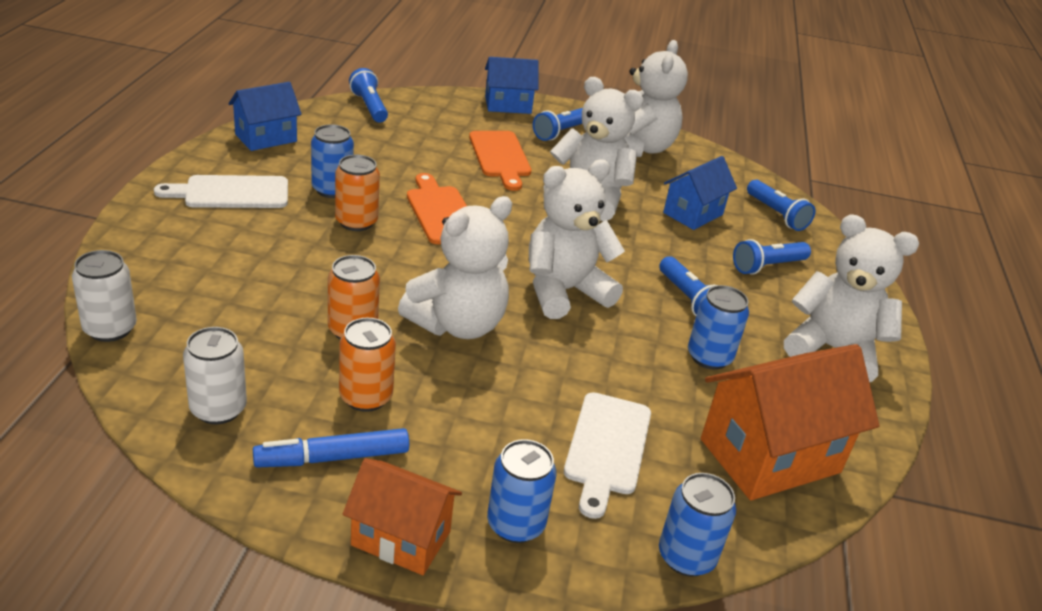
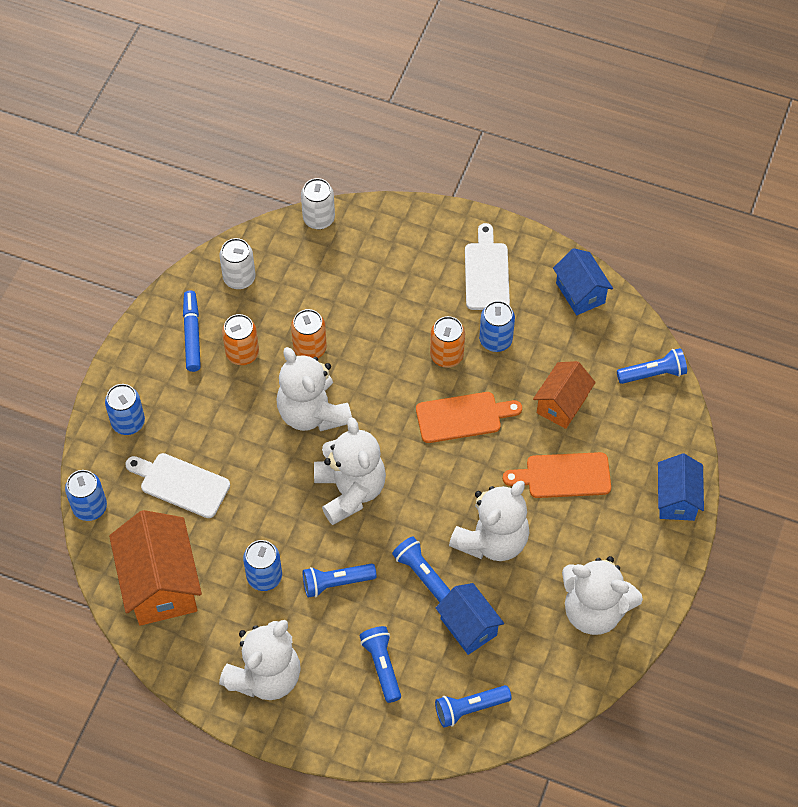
camera: 105 degrees right, 25 degrees up
orange house [343,458,462,575] -> orange house moved to [533,361,596,429]
blue flashlight [533,108,583,141] -> blue flashlight moved to [392,536,451,602]

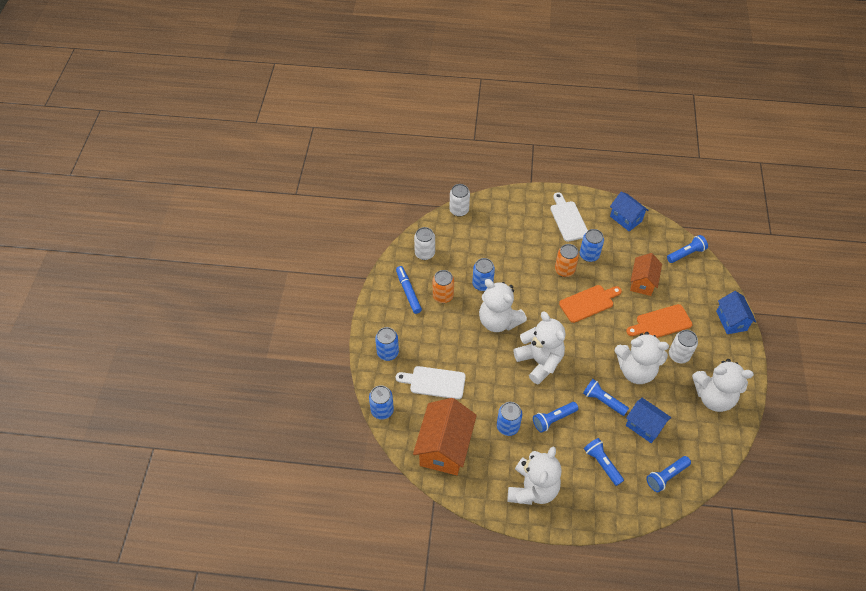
camera: 15 degrees left, 5 degrees down
orange house [109,510,202,626] -> orange house turned 45 degrees clockwise [413,398,477,475]
orange can [291,309,327,358] -> blue can [472,258,495,291]
white teddy bear [449,481,530,561] -> white teddy bear turned 75 degrees clockwise [615,332,669,384]
none -> white can [669,330,698,363]

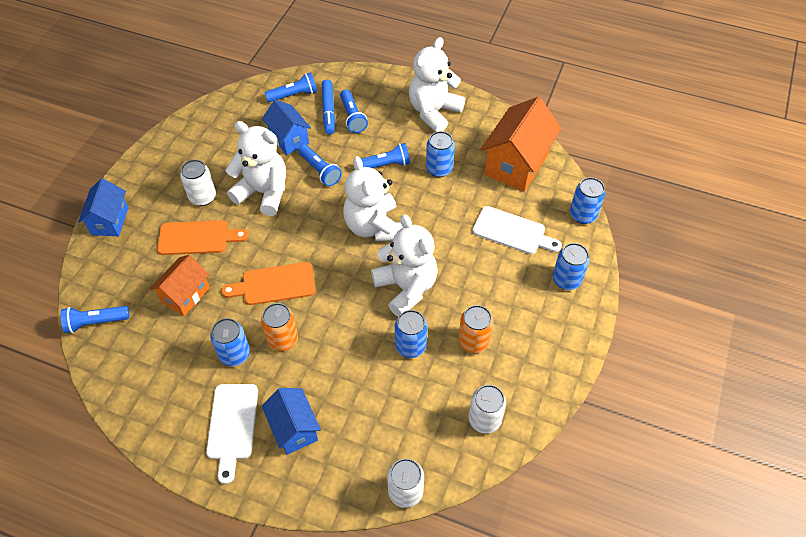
camera: 165 degrees left, 0 degrees up
blue marker [396,266,422,314] -> blue marker moved to [322,79,335,135]
blue house [610,192,649,231] -> blue house moved to [262,388,321,455]
white teddy bear [692,359,754,412] -> none

